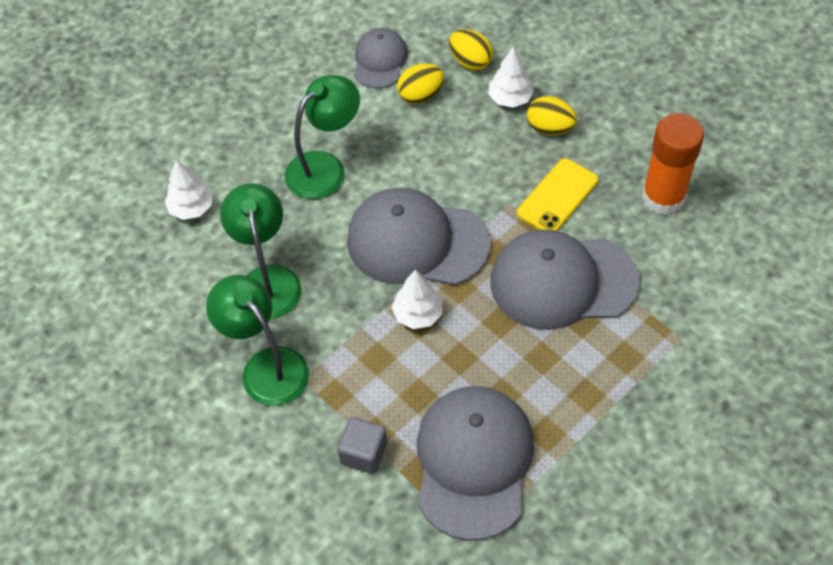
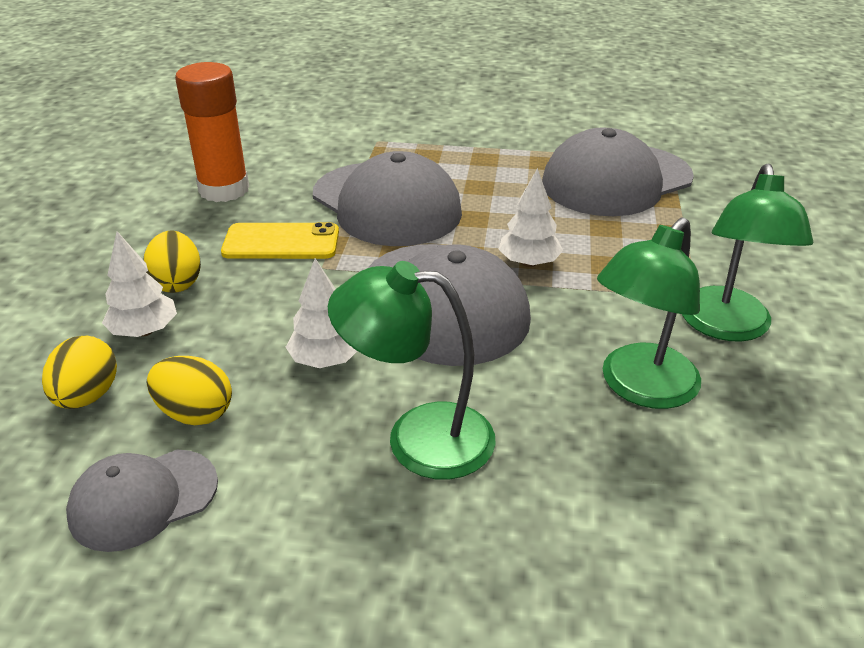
camera: 130 degrees left, 20 degrees down
white tree [165,160,212,220] -> white tree moved to [286,258,357,368]
grey cube [337,417,387,474] -> none

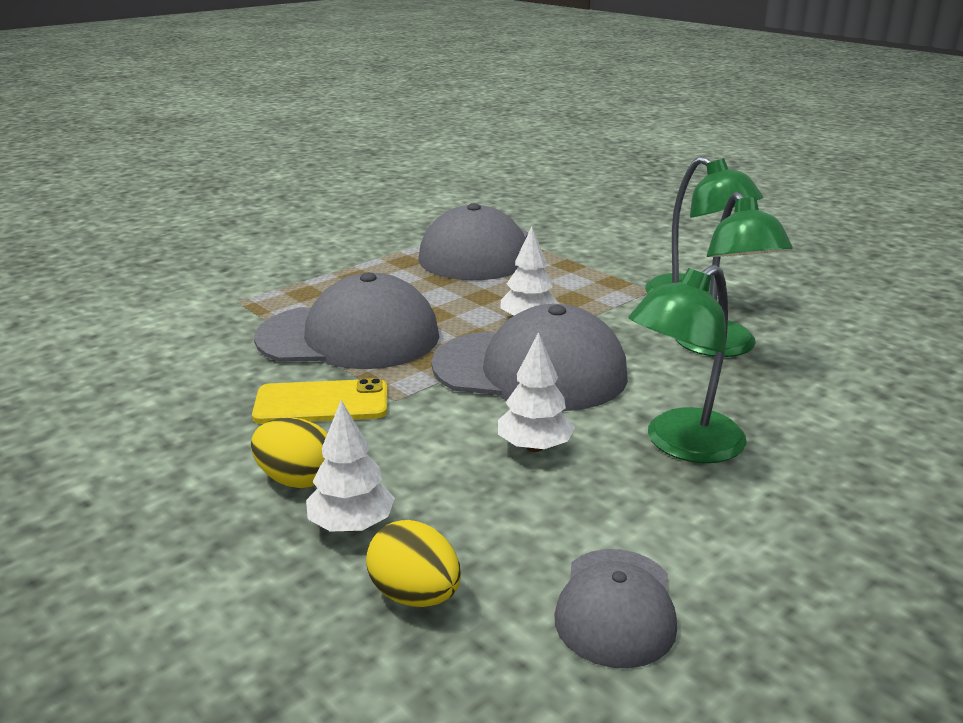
camera: 50 degrees left, 10 degrees down
yellow egg [147,356,232,425] -> none
orange glue stick [175,62,249,202] -> none
yellow phone [221,222,339,259] -> yellow phone turned 45 degrees clockwise [252,378,387,424]

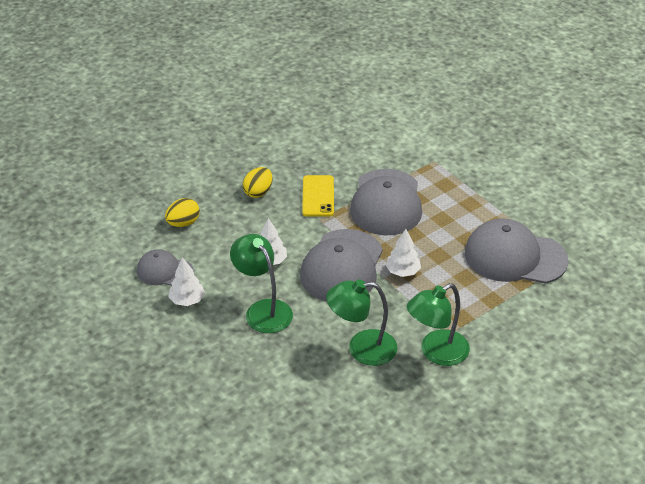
camera: 95 degrees right, 15 degrees up
white tree [306,400,395,532] -> white tree moved to [168,257,205,306]

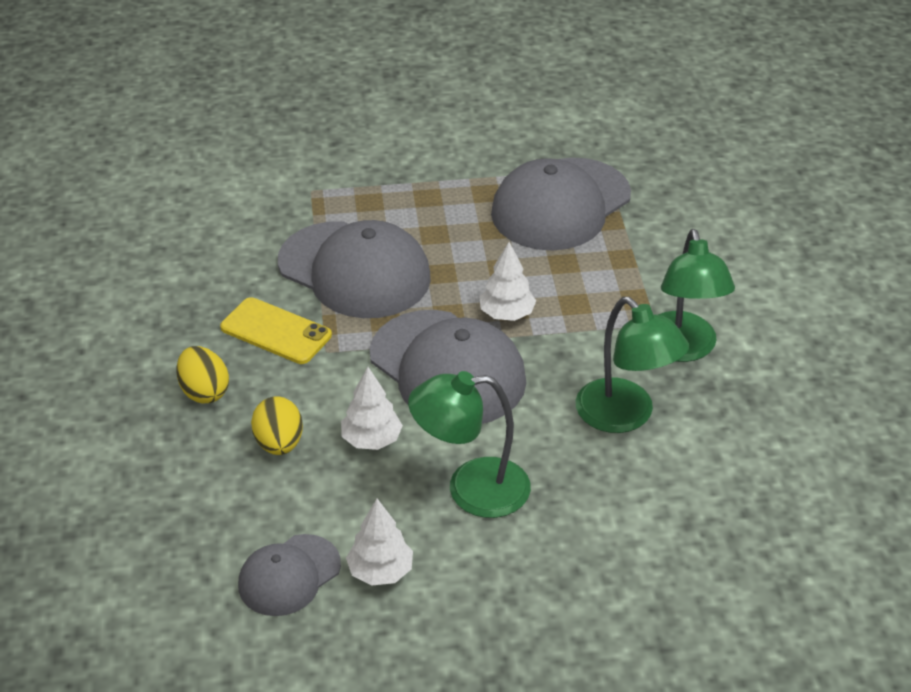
camera: 60 degrees left, 0 degrees up
yellow egg [165,198,200,227] -> yellow egg moved to [251,396,303,455]
green lamp [326,279,397,366] -> green lamp turned 60 degrees counterclockwise [576,297,689,433]

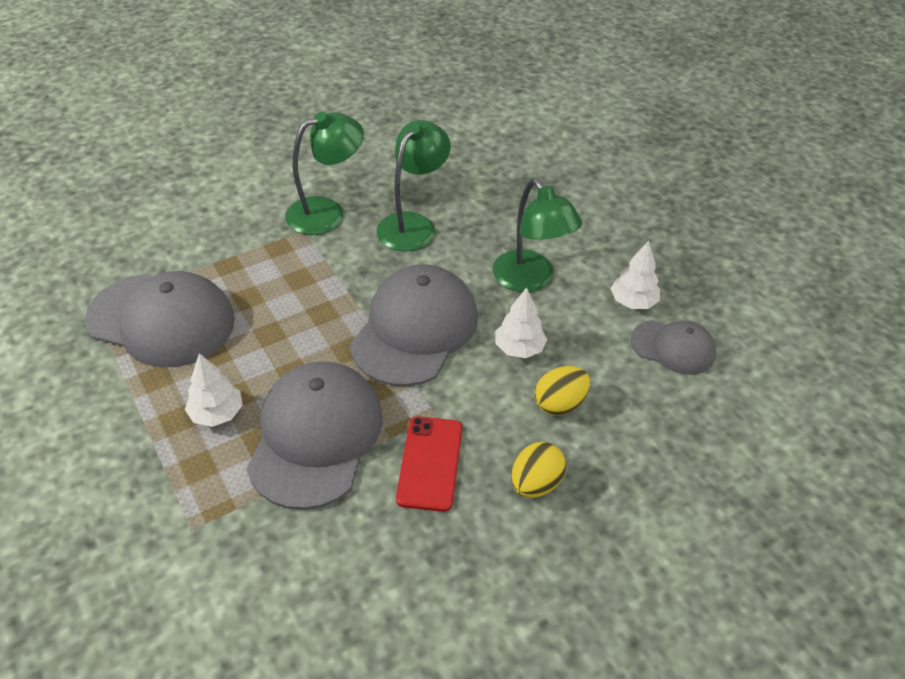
camera: 115 degrees left, 5 degrees up
yellow phone [220,297,332,364] -> red phone [396,416,462,512]
white tree [479,242,536,321] -> white tree moved to [185,353,243,427]

